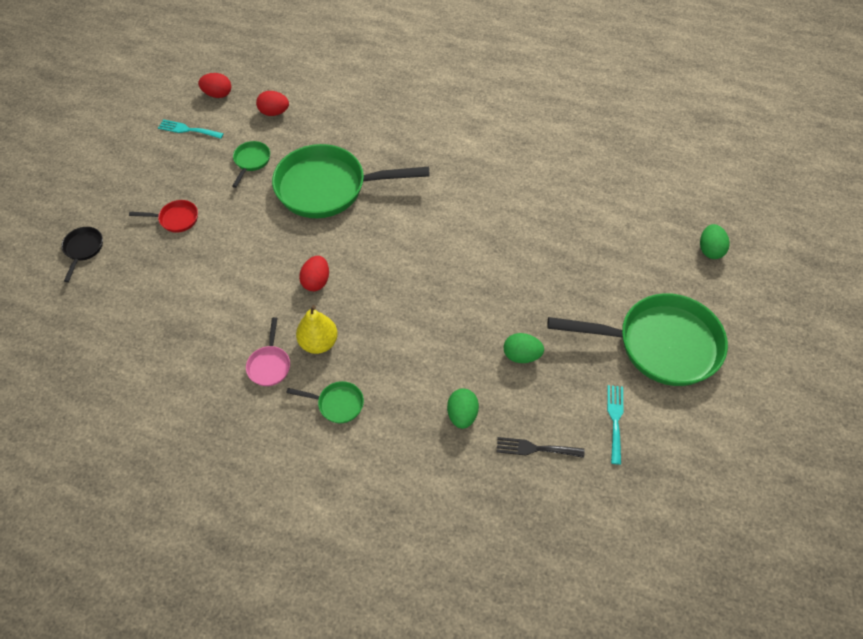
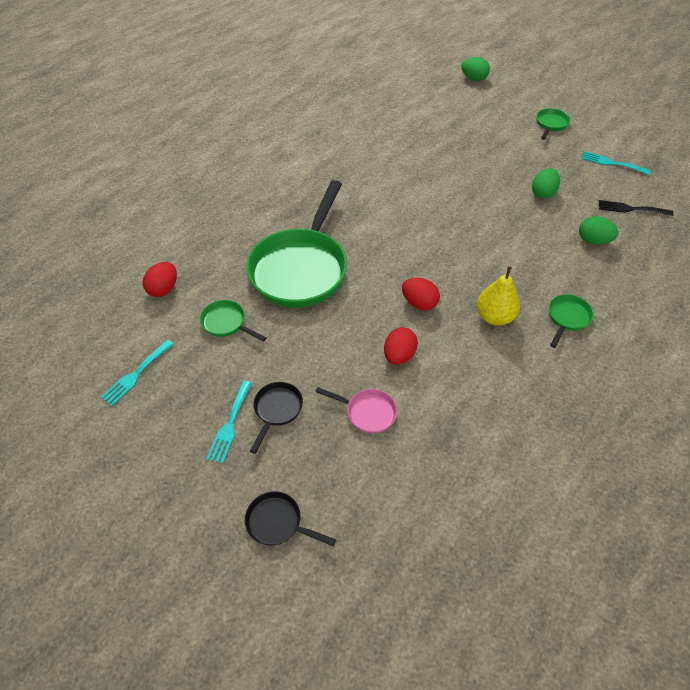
camera: 70 degrees left, 5 degrees down
red pan [129,200,198,233] -> black pan [250,382,303,454]
red egg [198,73,231,98] -> red egg moved to [384,327,418,365]
pink pan [246,317,290,386] -> pink pan moved to [315,387,397,433]
black fork [497,437,585,458] -> black fork turned 75 degrees clockwise [599,200,674,216]
green pan [547,293,728,386] -> green pan [536,108,571,140], size x0.42
none -> turquoise fork [206,381,252,463]

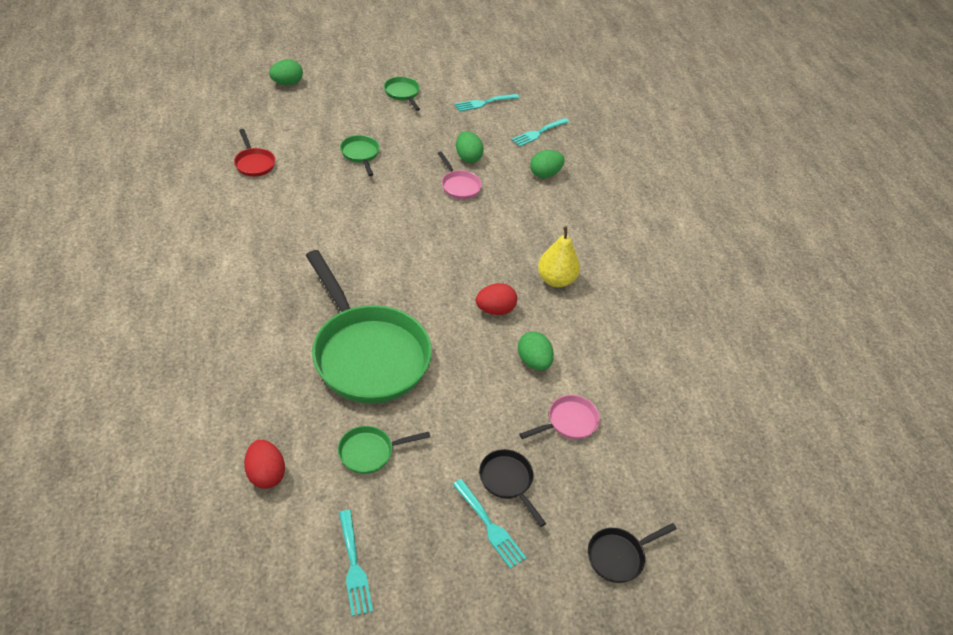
camera: 55 degrees left, 5 degrees down
red egg [384,327,418,365] -> green egg [518,331,554,370]
green pan [549,294,594,348] -> green pan moved to [340,135,380,176]
black fork [599,200,674,216] -> turquoise fork [511,118,569,147]
none -> red pan [234,129,276,177]
none -> pink pan [438,152,482,200]

